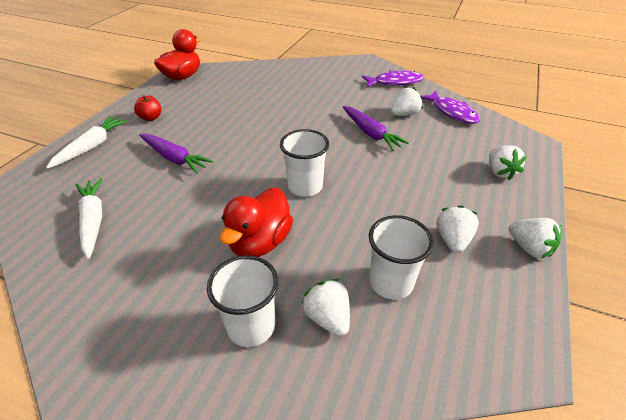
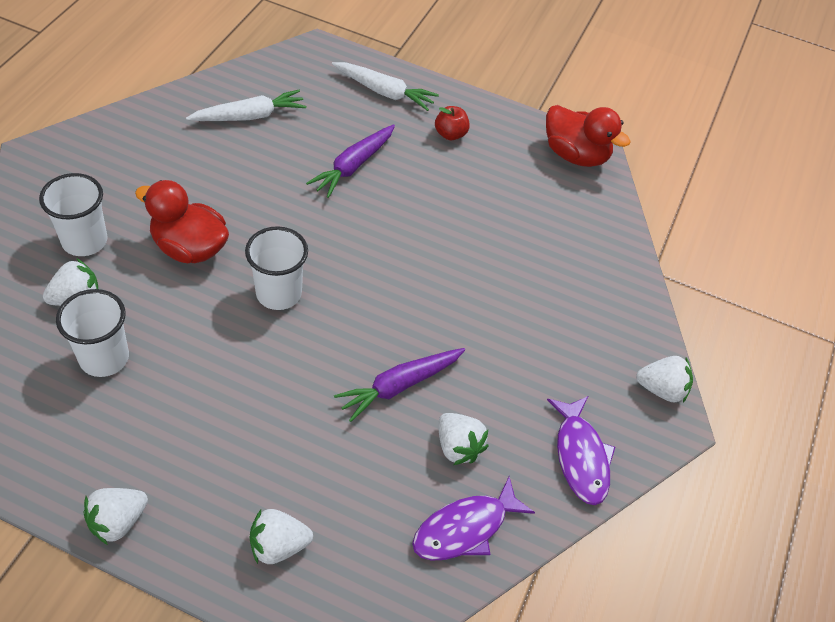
camera: 85 degrees right, 10 degrees up
white strawberry [436,205,479,253] -> white strawberry moved to [636,356,693,403]

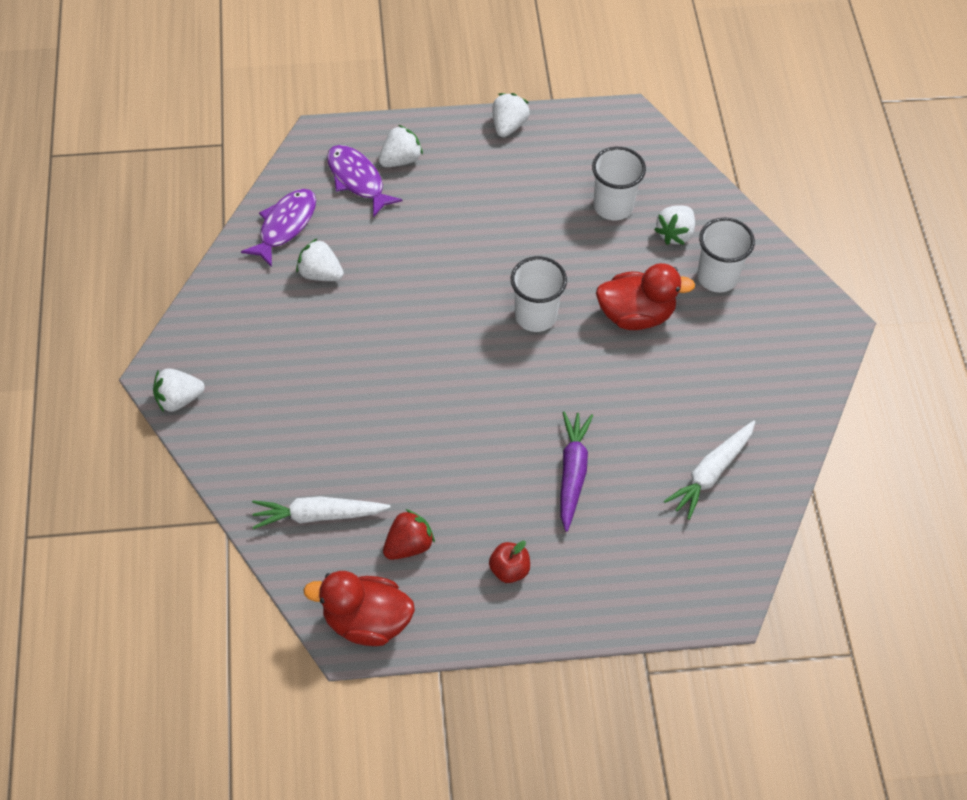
camera: 155 degrees right, 5 degrees up
white carrot [332,62,439,111] -> white carrot moved to [252,496,391,529]
purple carrot [334,348,465,422] -> none
purple fish [547,396,615,505] -> purple fish moved to [327,145,403,218]
none -> red strawberry [383,509,435,560]

